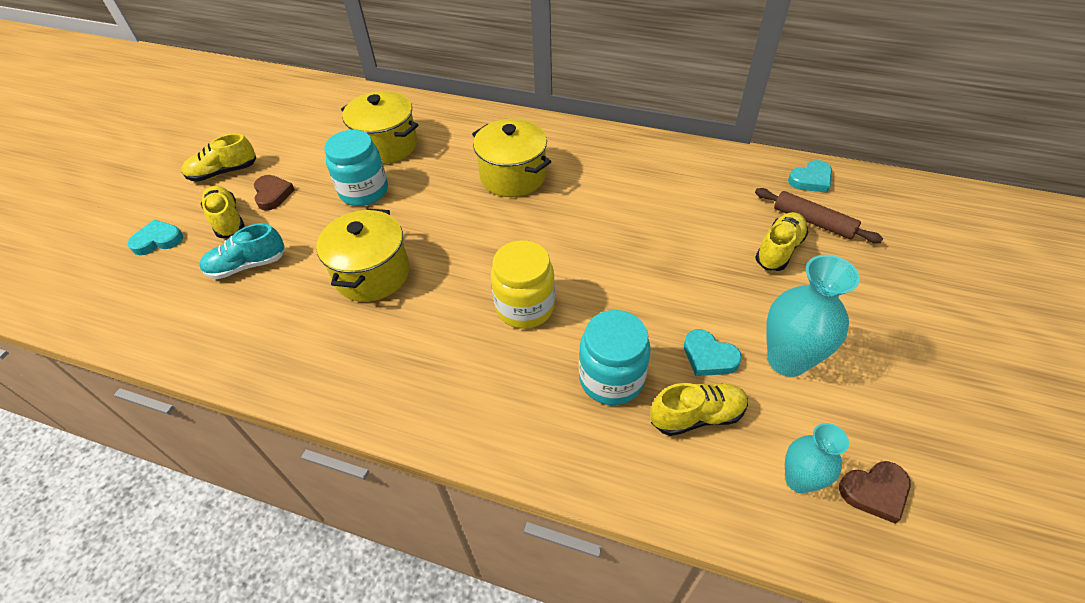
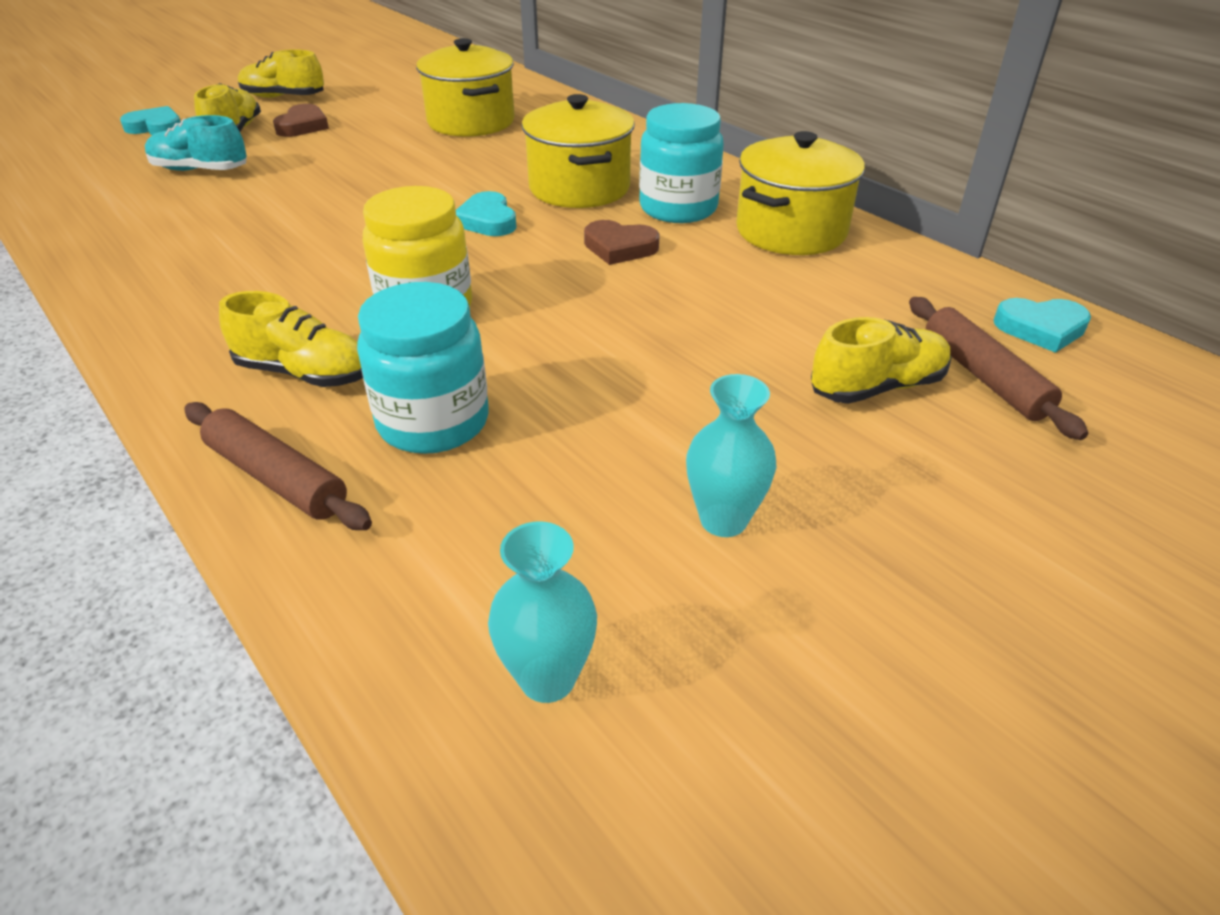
camera: 30 degrees right, 10 degrees down
yellow pot [316,208,410,302] -> yellow pot moved to [736,131,865,255]
turquoise jar [324,130,388,206] -> turquoise jar moved to [639,103,724,223]
yellow shoe [650,383,748,436] -> yellow shoe moved to [219,291,363,387]
turquoise heart [684,329,742,376] -> turquoise heart moved to [456,191,517,236]
turquoise vase [766,255,860,377] -> turquoise vase [686,374,776,537], size x0.62
brown heart [839,461,911,524] -> brown heart moved to [584,220,660,265]
none -> brown rolling pin [184,402,372,530]

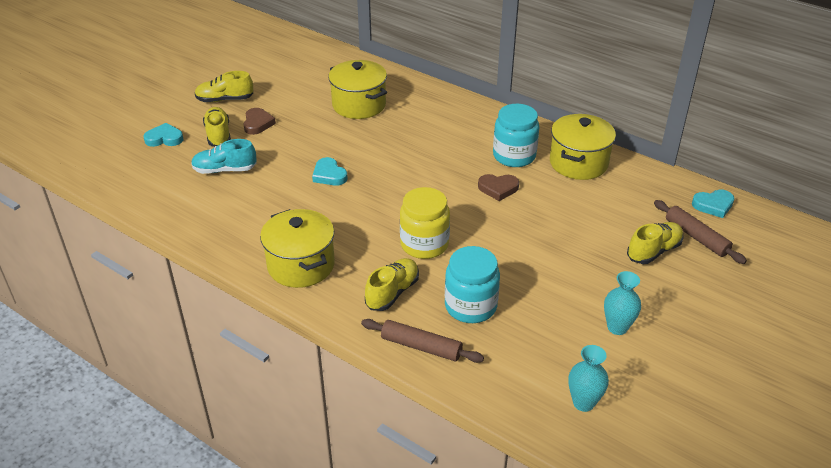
camera: 15 degrees left, 0 degrees up
yellow shoe [219,291,363,387] -> yellow shoe turned 60 degrees counterclockwise [365,258,419,311]
turquoise heart [456,191,517,236] -> turquoise heart moved to [312,157,348,186]
yellow pot [522,94,635,208] -> yellow pot moved to [260,209,335,288]

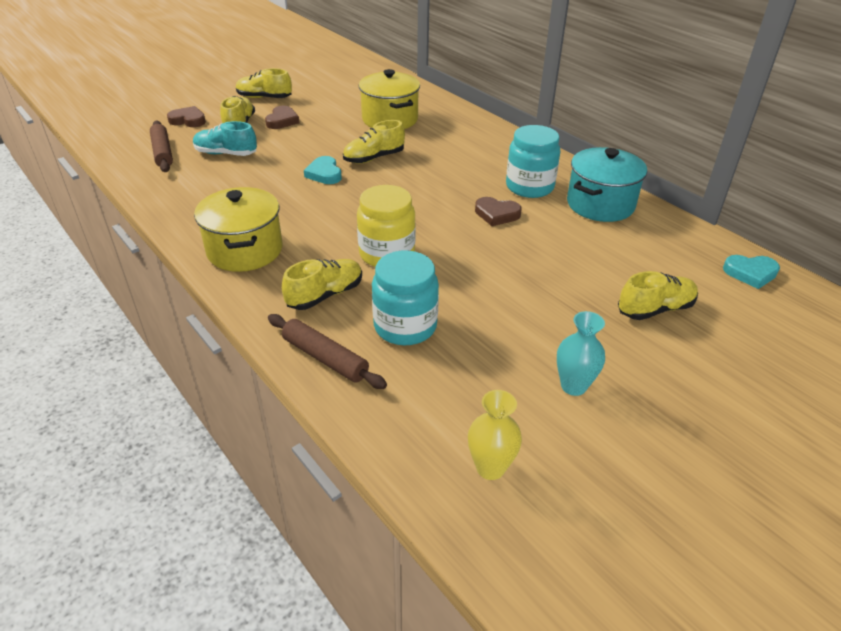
camera: 15 degrees right, 0 degrees up
turquoise heart [144,123,183,147] -> brown heart [167,106,206,127]
yellow pot [550,114,616,180] -> turquoise pot [567,147,647,222]
turquoise vase [568,345,609,412] -> yellow vase [468,390,522,480]
brown rolling pin [654,200,747,264] -> brown rolling pin moved to [150,121,173,172]
none -> yellow shoe [343,120,405,164]

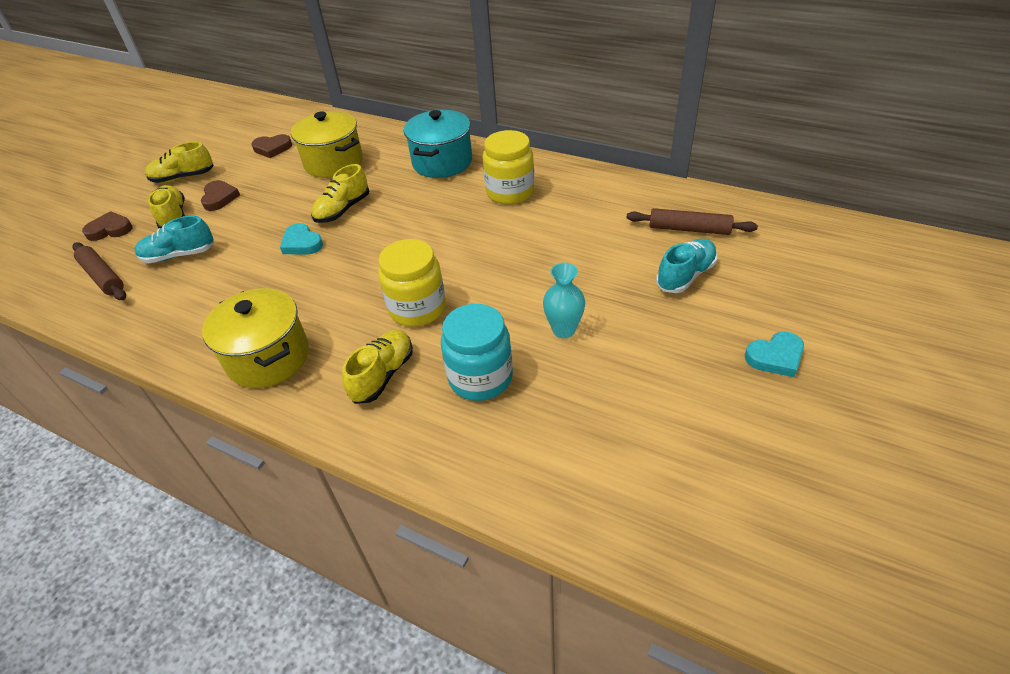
camera: 20 degrees left, 5 degrees up
brown rolling pin [268,314,387,389] -> brown rolling pin moved to [626,208,758,235]
yellow vase [468,390,522,480] -> none
brown heart [475,197,522,226] -> brown heart moved to [251,134,292,158]
turquoise jar [506,125,560,198] -> yellow jar [483,130,534,205]
turquoise vase [557,311,605,396] -> turquoise vase moved to [543,263,585,338]
turquoise pot [567,147,647,222] -> turquoise pot moved to [404,110,472,178]
yellow shoe [618,271,698,320] -> turquoise shoe [656,239,718,293]
turquoise heart [723,255,780,289] -> turquoise heart moved to [745,331,804,377]

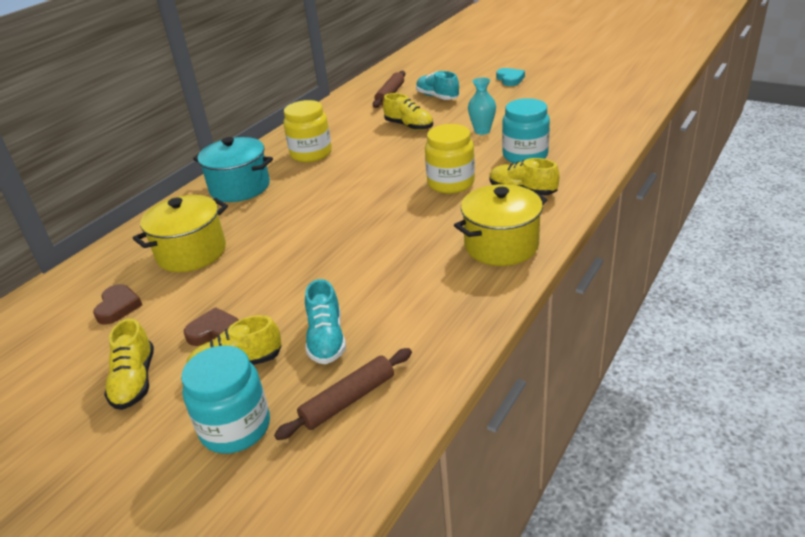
camera: 85 degrees left, 10 degrees down
brown heart [82,211,132,241] -> turquoise jar [181,345,270,454]
turquoise heart [280,223,323,254] -> none
yellow shoe [311,164,369,223] -> yellow shoe moved to [383,93,433,130]

